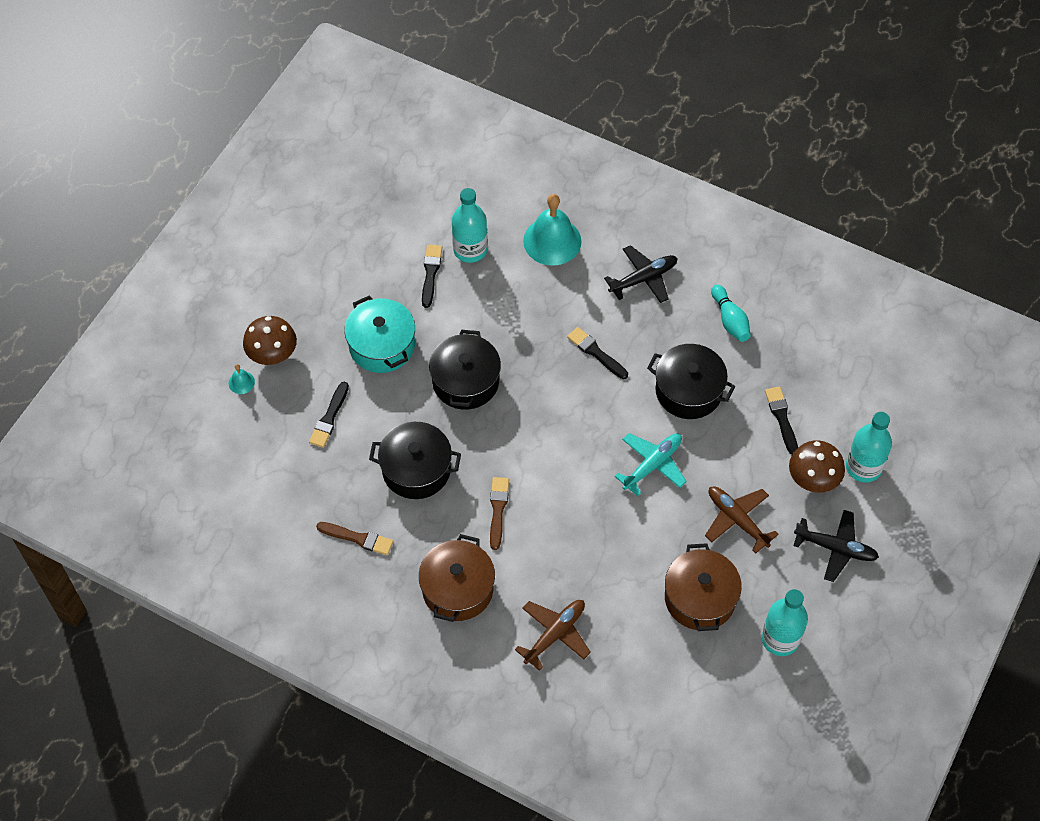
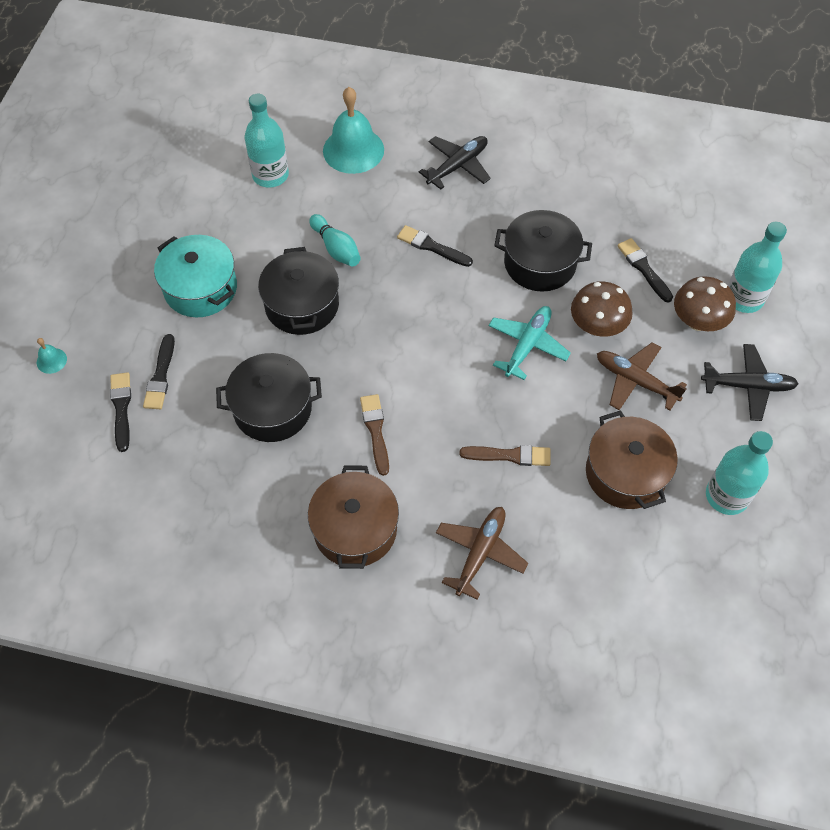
camera: 15 degrees left, 0 degrees up
brown mushroom [243,316,297,365] -> brown mushroom moved to [571,281,633,337]
brown brush [316,522,393,555] -> brown brush moved to [459,445,551,466]
black brush [422,245,442,308] -> black brush moved to [110,372,131,452]
turquoise bowling pin [711,284,750,342] -> turquoise bowling pin moved to [309,214,361,267]

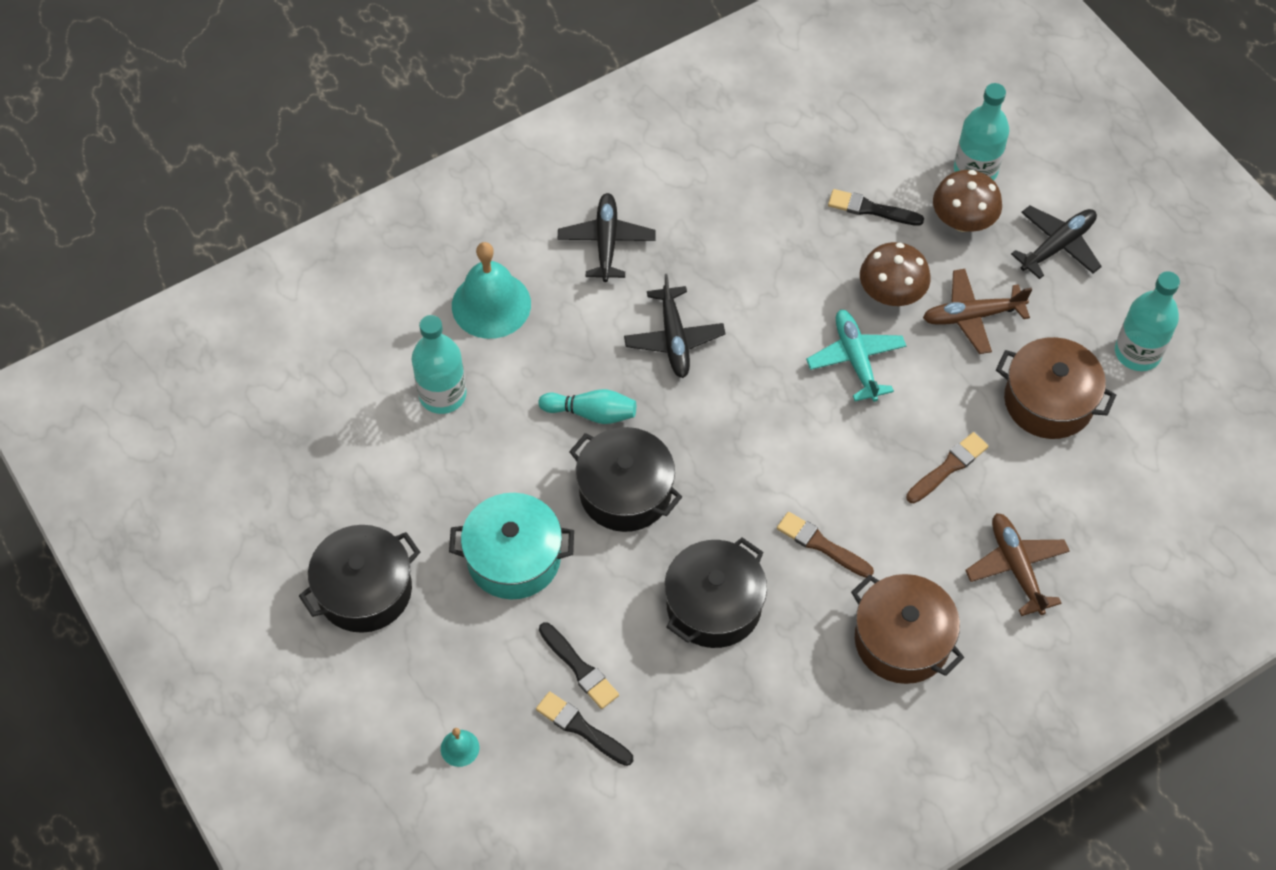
camera: 45 degrees left, 0 degrees up
black brush [397,225,473,267] -> black plane [624,274,725,378]
black pot [494,210,592,292] -> black pot moved to [299,525,420,633]

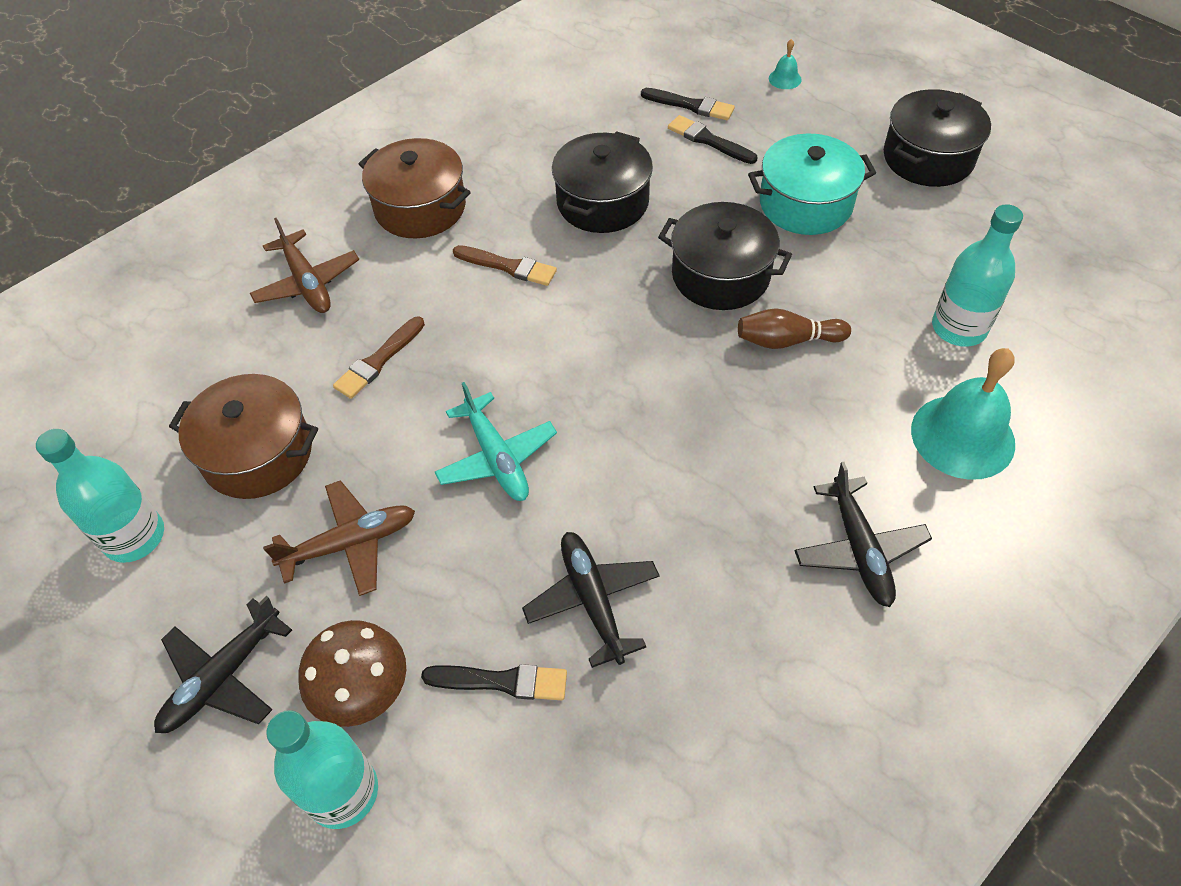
camera: 170 degrees right, 5 degrees down
turquoise bowling pin [538,389,636,424] -> brown bowling pin [738,308,851,349]
black plane [624,274,725,378] -> black plane moved to [522,532,660,668]
brown mushroom [860,242,931,306] -> none

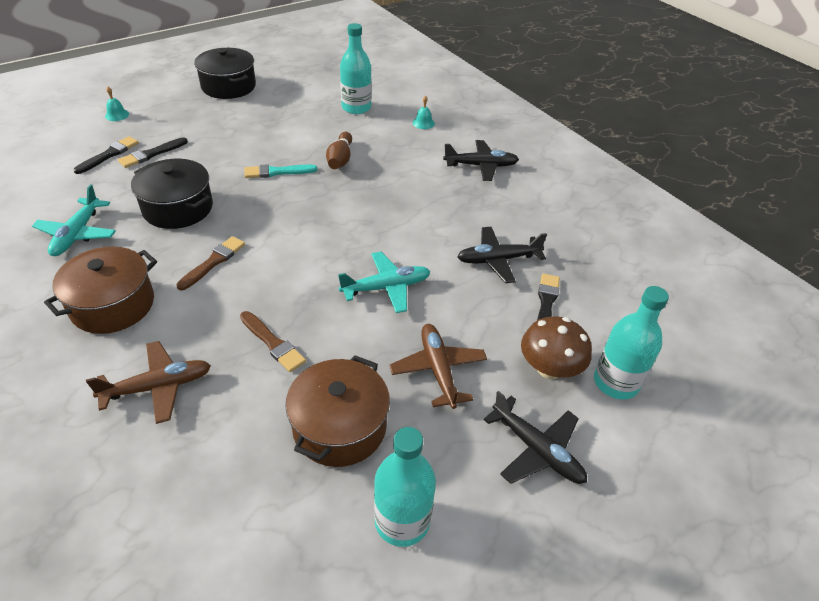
camera: 85 degrees left, 10 degrees down
black pot [658,202,792,310] -> turquoise brush [244,164,317,178]
turquoise pot [748,133,876,235] -> none
turquoise bell [911,348,1015,480] -> turquoise bell [413,95,435,129], size x0.43
none -> turquoise plane [32,184,116,256]

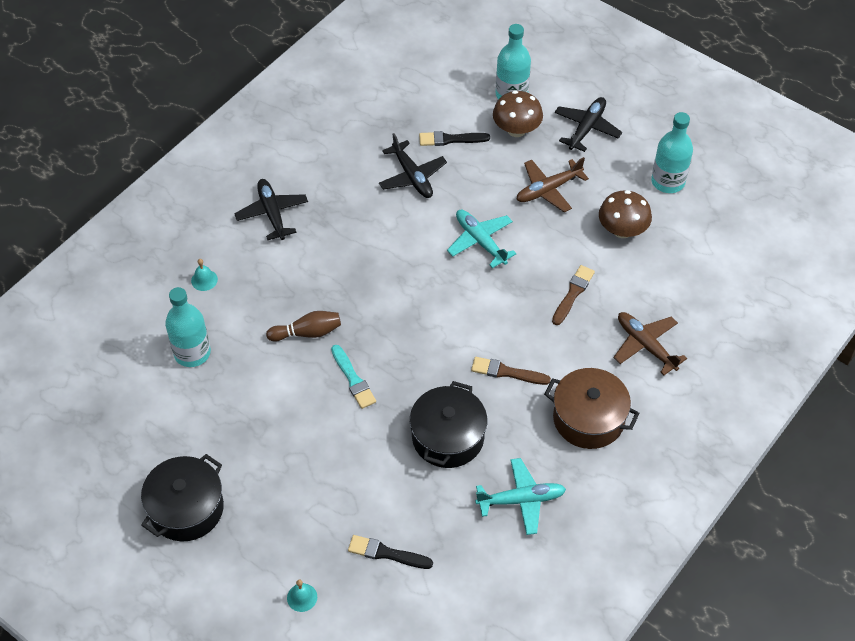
camera: 105 degrees left, 10 degrees up
black brush [118,137,188,168] -> none
brown pot [285,355,390,467] -> brown mushroom [599,190,652,238]

